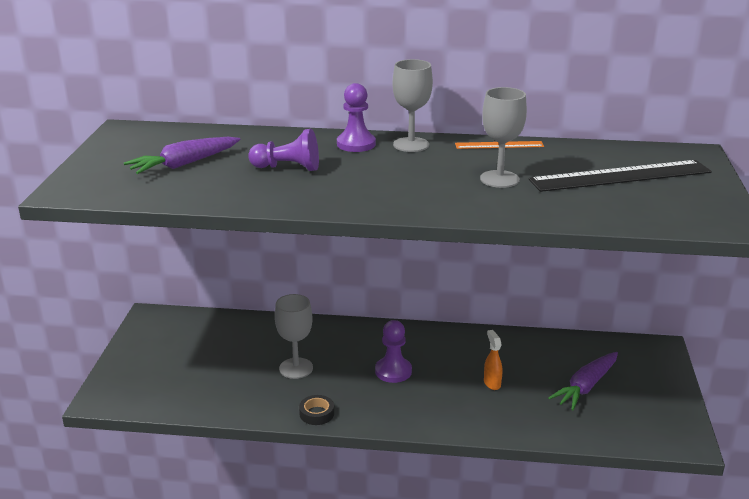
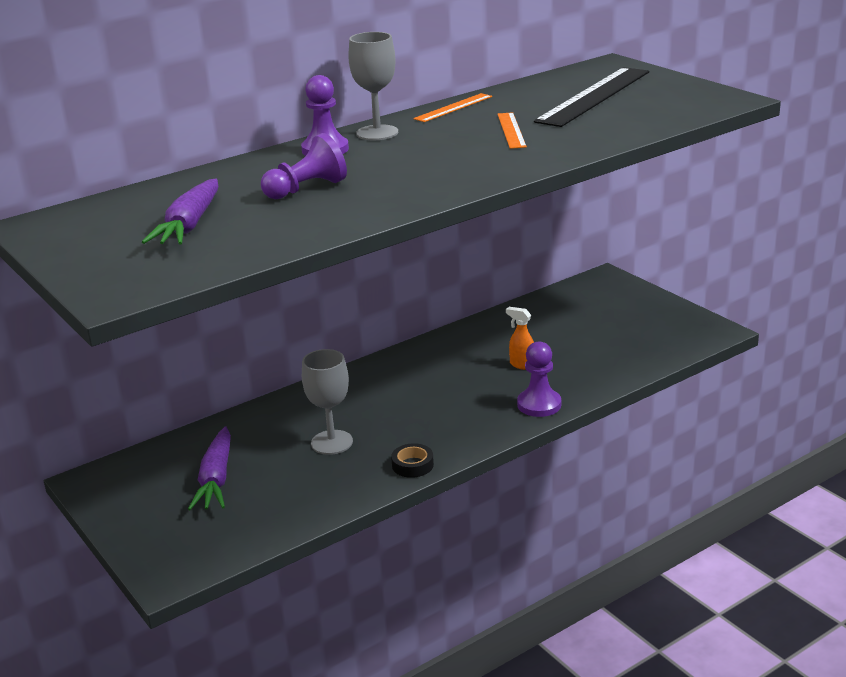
camera: 40 degrees left, 0 degrees up
purple pawn [375,320,412,383] -> purple pawn moved to [517,341,561,417]
grey goblet [480,87,527,188] -> orange ruler [497,112,527,149]
purple carrot [548,352,618,410] -> purple carrot moved to [188,426,231,510]

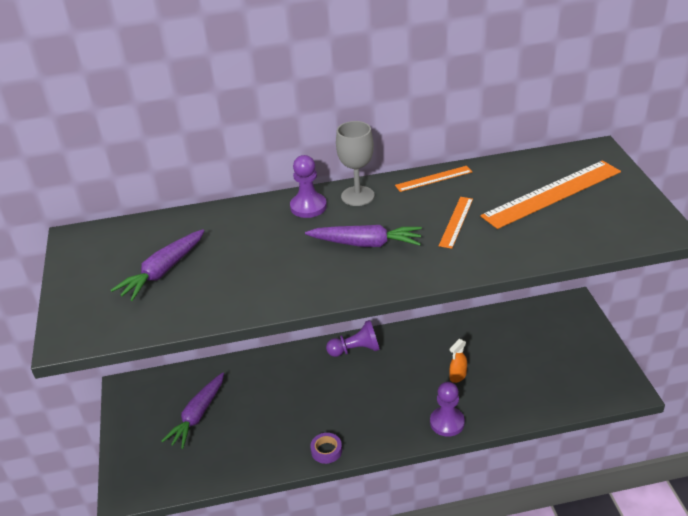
camera: 25 degrees right, 10 degrees up
purple pawn [261,133,347,199] -> purple pawn moved to [326,320,380,357]
grey goblet [302,349,353,455] -> none
black tape [391,443,434,478] -> purple tape [310,433,342,464]
orange spray bottle [506,307,534,370] -> orange spray bottle turned 105 degrees counterclockwise [449,339,467,383]
black ruler [534,67,649,127] -> orange ruler [480,160,621,229]
none -> purple carrot [305,225,422,247]

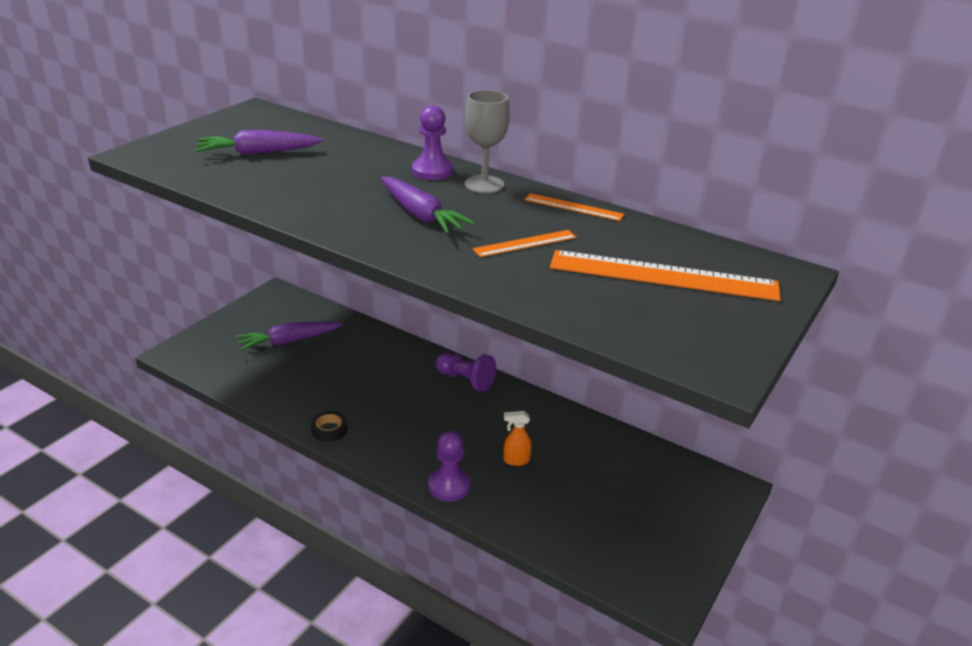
camera: 40 degrees right, 5 degrees down
purple tape [310,433,342,464] -> black tape [311,411,347,442]

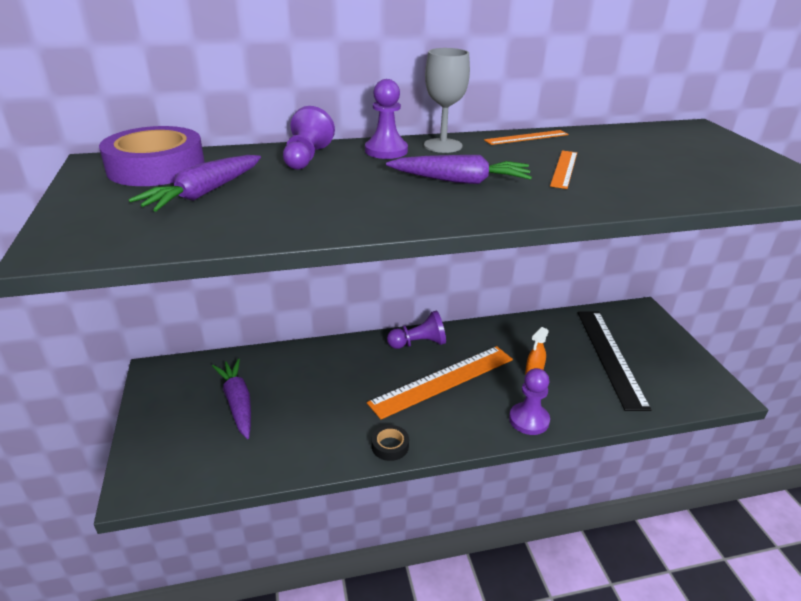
camera: 45 degrees left, 0 degrees up
purple carrot [236,322,342,351] -> purple carrot turned 135 degrees clockwise [212,359,251,439]
orange ruler [550,250,781,301] -> orange ruler moved to [367,346,513,419]
none -> purple tape [99,126,205,186]
none -> purple pawn [283,106,335,170]
none -> black ruler [577,312,652,411]

